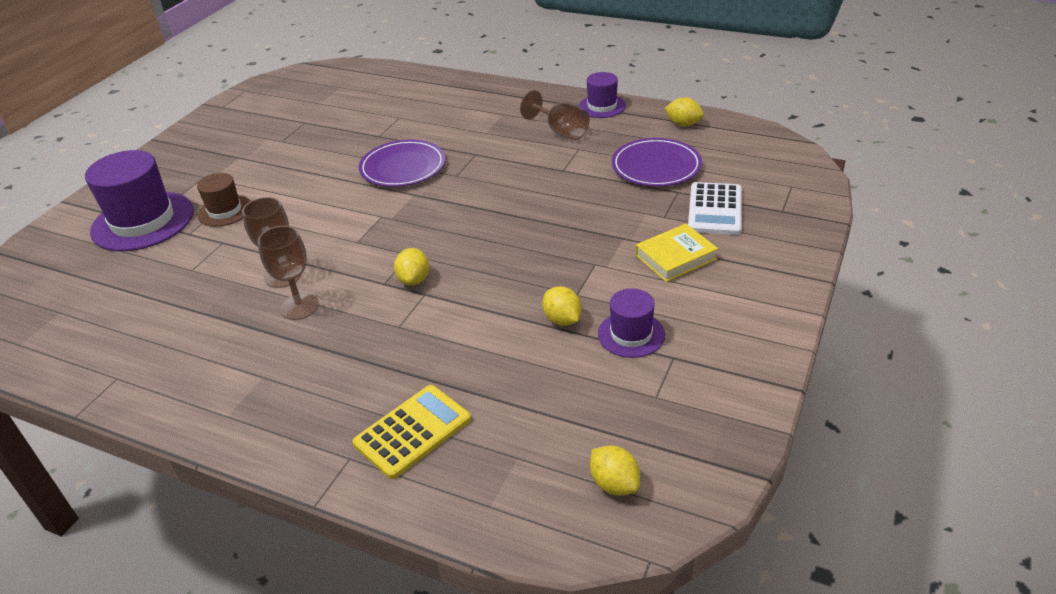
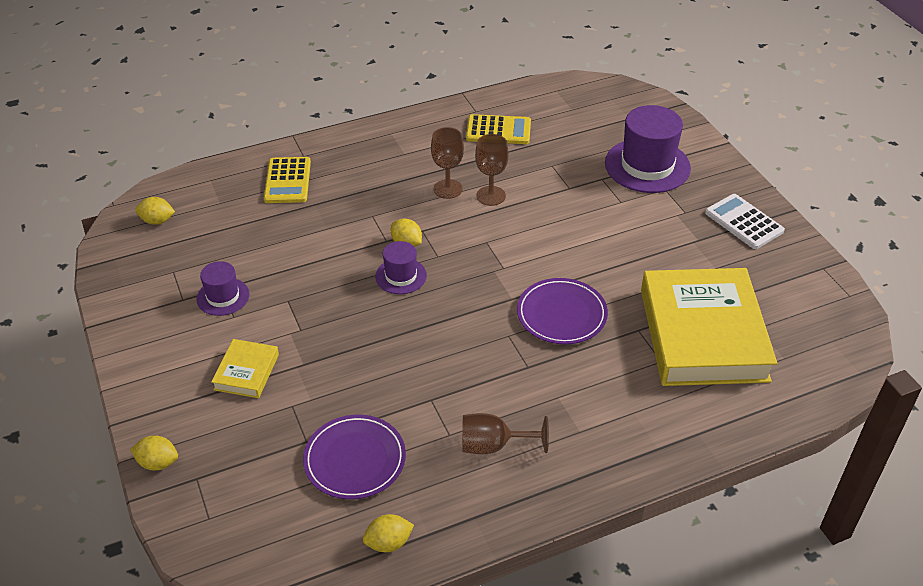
camera: 130 degrees right, 5 degrees up
brown hat [197,173,250,227] -> none
yellow lemon [542,286,582,326] -> yellow lemon moved to [130,435,178,471]
purple hat [579,72,626,118] -> purple hat moved to [375,241,427,294]
white calculator [688,182,742,235] -> white calculator moved to [705,194,785,249]
none -> yellow calculator [466,114,531,144]
none -> yellow book [641,268,777,386]

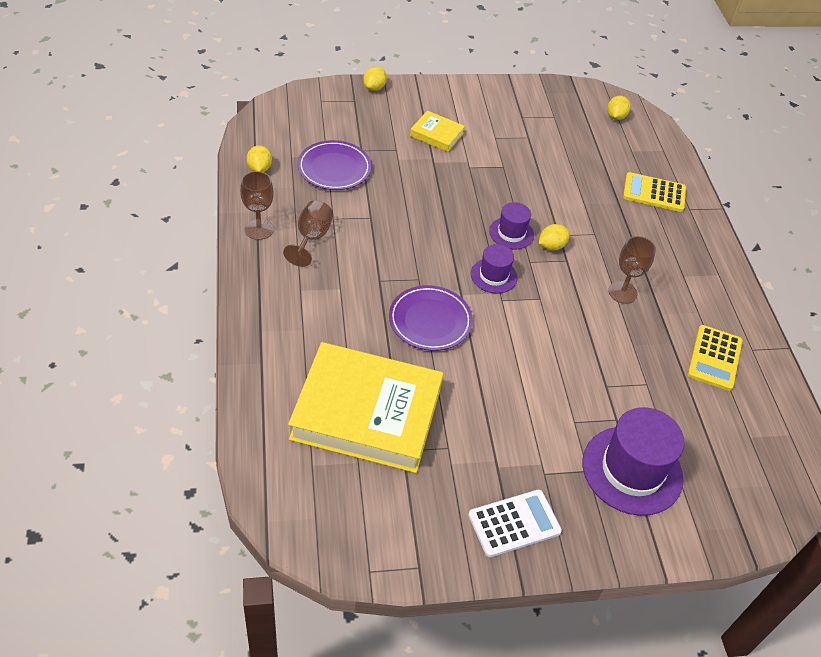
camera: 100 degrees right, 5 degrees up
purple hat [196,261,250,316] -> purple hat moved to [471,244,517,293]
brown goblet [475,134,509,206] -> brown goblet moved to [240,171,274,240]

